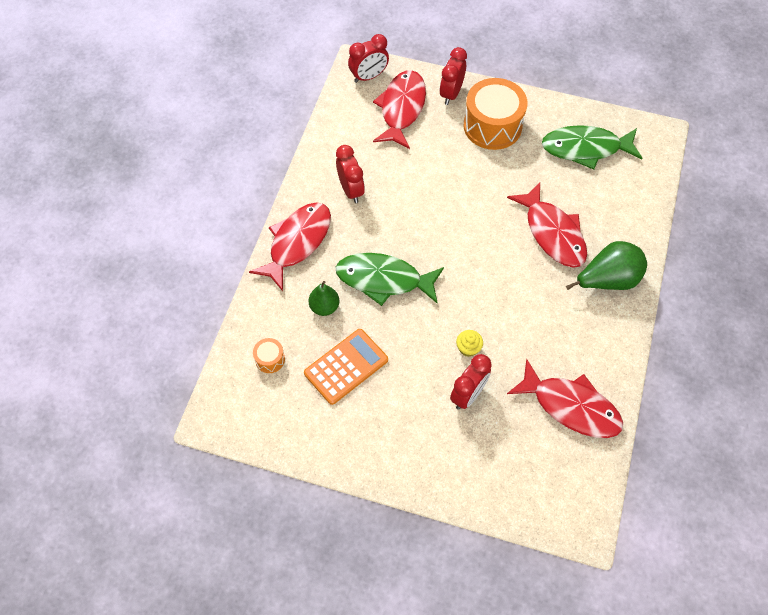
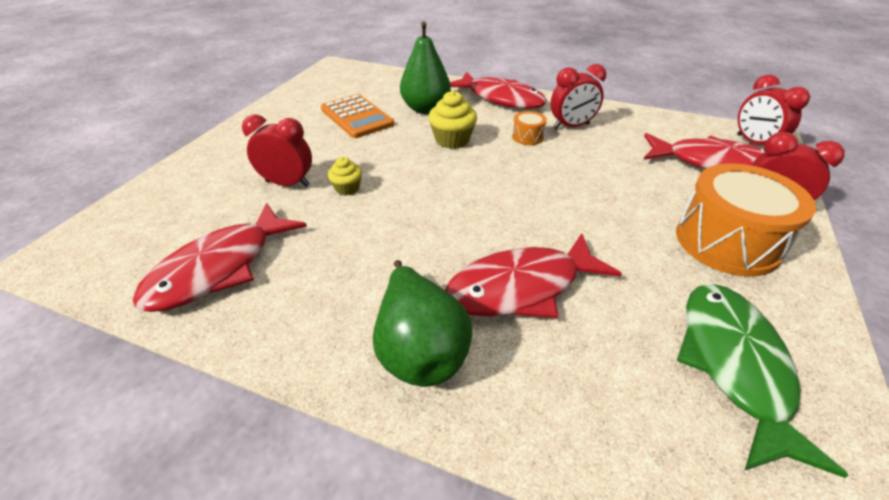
camera: 95 degrees right, 20 degrees down
orange drum [253,338,285,373] -> orange drum moved to [512,111,547,145]
green pear [308,281,340,316] -> green pear [400,21,451,114], size x1.62
green fish [336,253,444,306] -> yellow cupcake [428,91,477,149]
red clock [450,354,492,410] -> red clock turned 150 degrees clockwise [242,115,312,187]

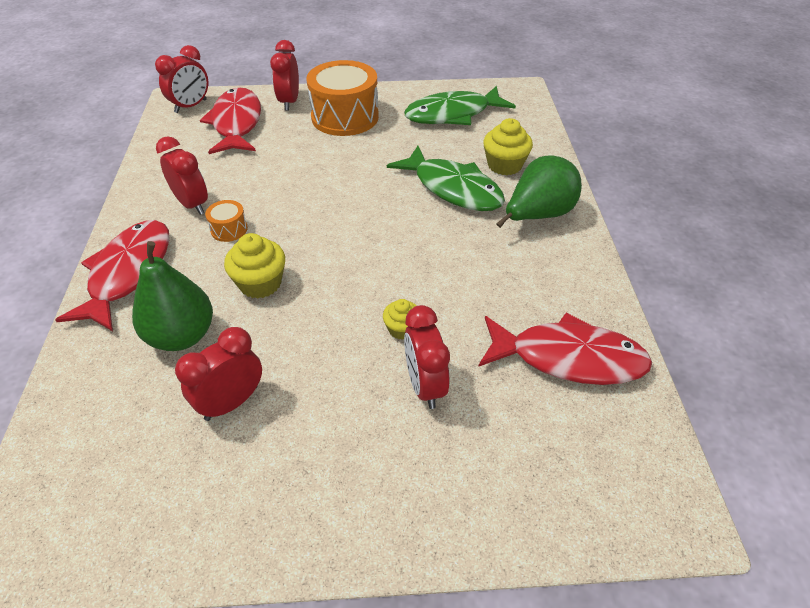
camera: 115 degrees left, 5 degrees up
orange calculator [321,94,394,138] -> red clock [175,327,262,421]
red fish [445,233,622,318] -> green fish [387,146,505,211]
none -> yellow cupcake [483,118,533,175]

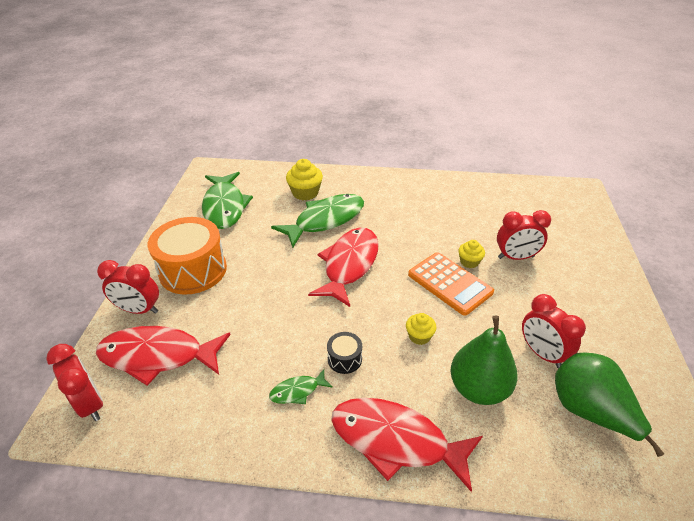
camera: 80 degrees left, 5 degrees down
red clock [156,136,208,215] -> green fish [269,369,333,404]
orange drum [205,200,248,242] -> black drum [327,332,362,374]
yellow cupcake [224,233,285,299] -> yellow cupcake [406,313,437,345], size x0.61
red fish [478,313,652,385] -> red fish moved to [308,228,379,307]
green pear [496,155,582,228] -> green pear moved to [555,353,664,457]
none -> orange calculator [408,252,494,316]

